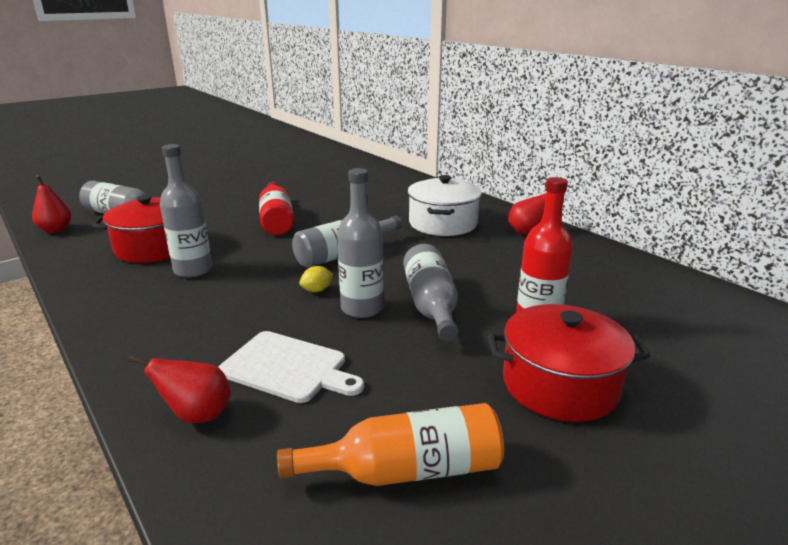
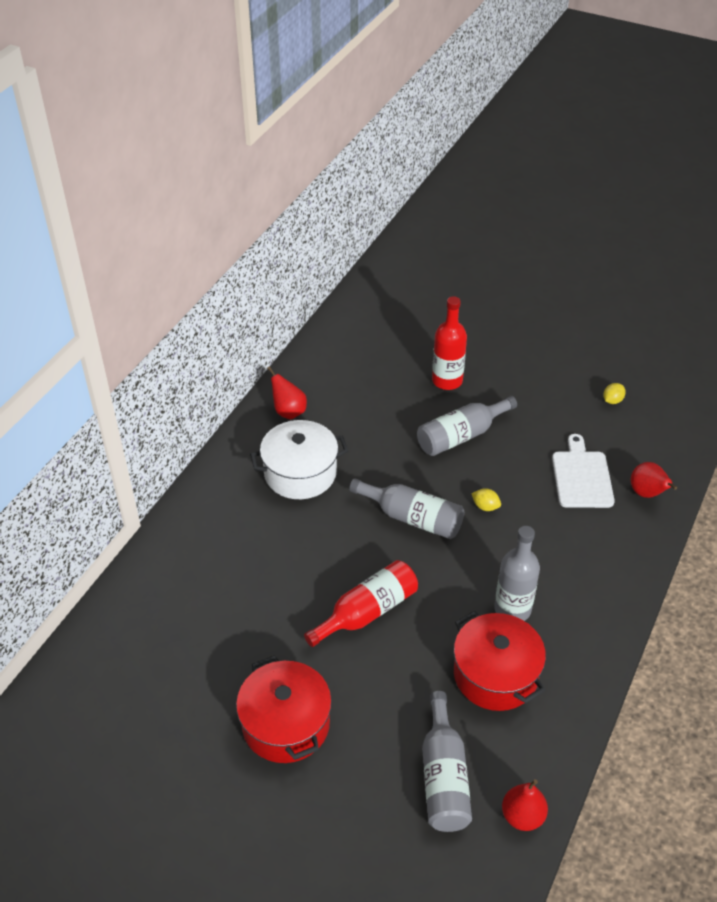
camera: 115 degrees left, 20 degrees up
orange bottle [277,403,504,486] -> yellow lemon [603,383,626,404]
grey bottle [337,168,384,318] -> none
red pot [488,304,651,422] -> red pot moved to [236,655,332,763]

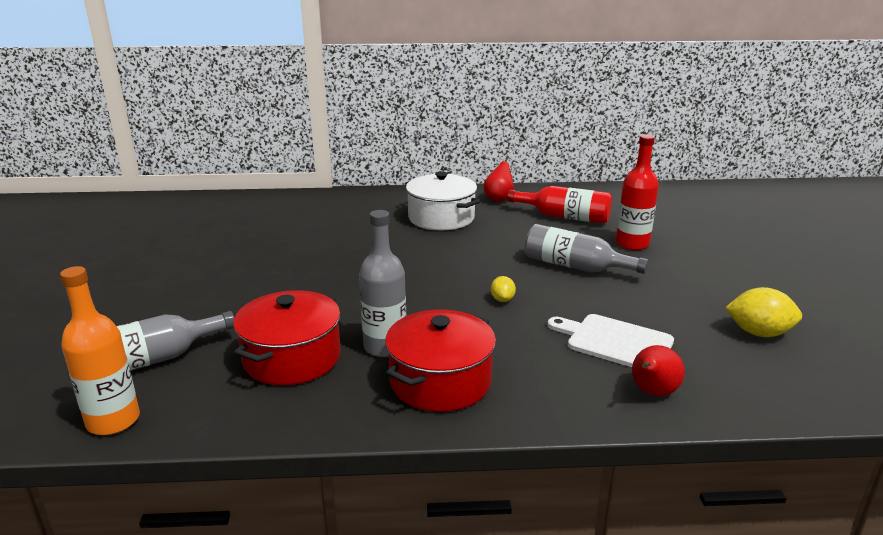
camera: 60 degrees right, 20 degrees down
red pot [236,655,332,763] -> red pot moved to [385,309,496,412]
red bottle [304,560,418,647] -> red bottle moved to [507,186,612,224]
grey bottle [349,478,464,539] -> none
red pear [502,779,548,831] -> orange bottle [60,266,140,435]
white cutting board [552,434,615,508] -> white cutting board turned 120 degrees counterclockwise [548,314,674,367]
yellow lemon [603,383,626,404] -> yellow lemon [725,287,802,337], size x1.81

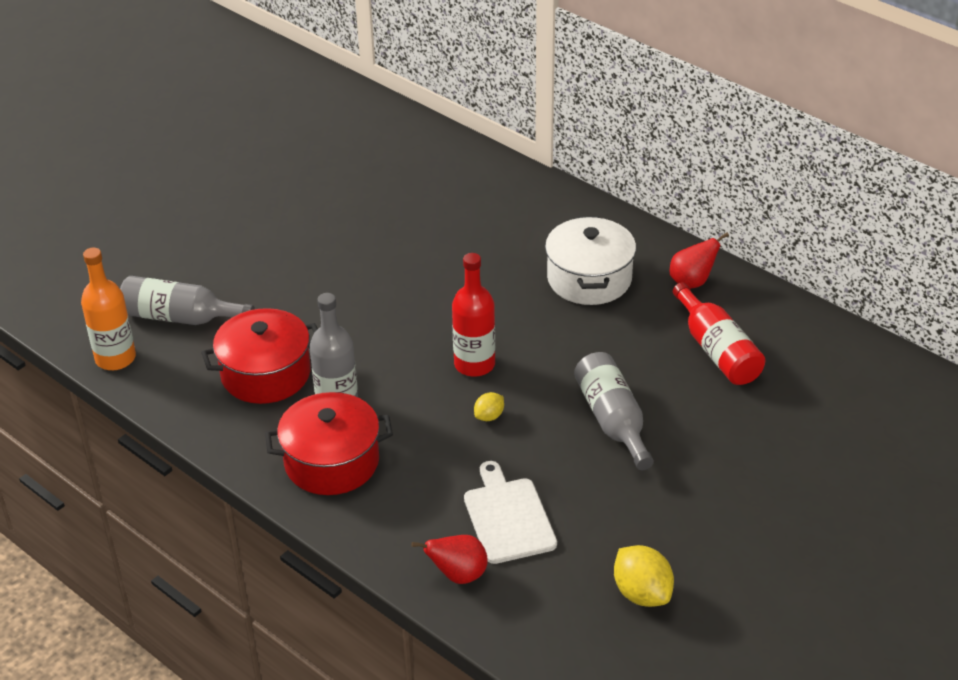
camera: 45 degrees right, 15 degrees up
red bottle [616,134,659,250] -> red bottle moved to [452,253,495,377]

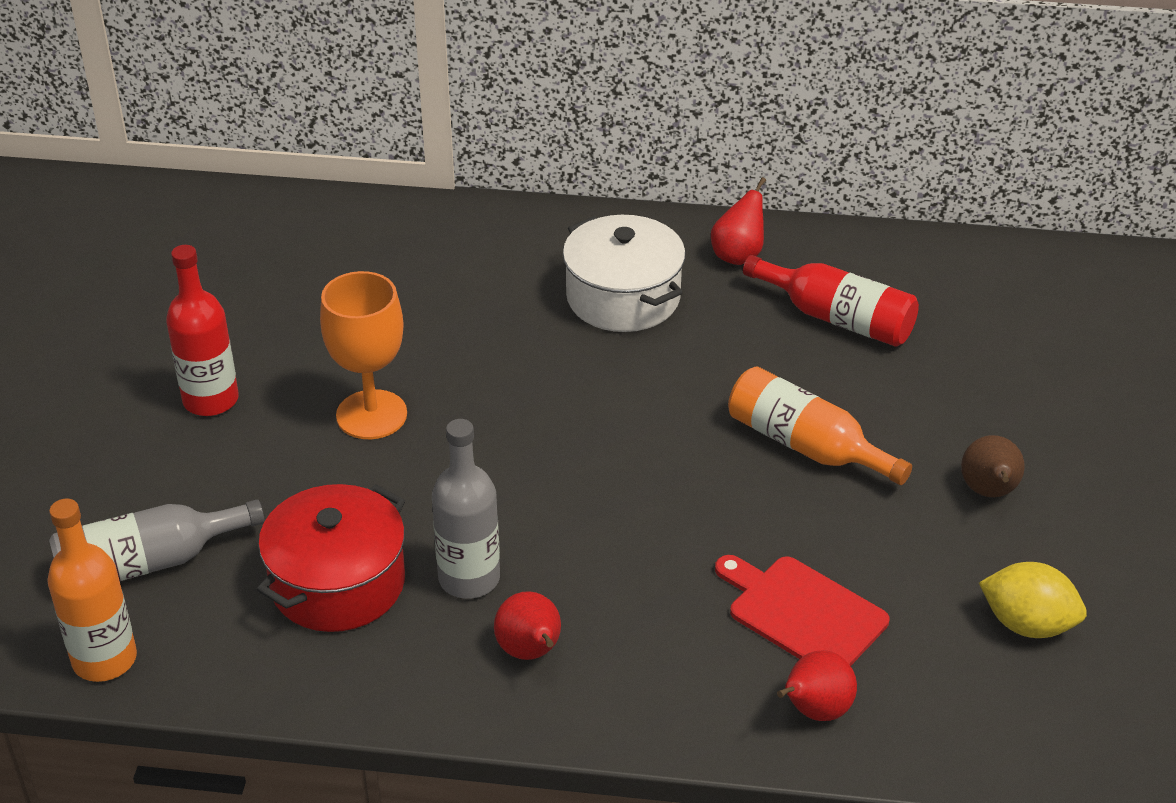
camera: 35 degrees left, 0 degrees up
red pot [265,392,393,495] -> red pear [494,591,561,660]
red bottle [452,253,495,377] -> red bottle moved to [166,245,239,416]
white cutting board [464,461,557,564] -> red cutting board [715,555,889,666]
yellow lemon [474,392,504,421] -> none
grey bottle [574,352,654,470] -> orange bottle [728,366,912,485]
none -> orange goblet [320,271,407,439]
none -> brown pear [961,435,1025,497]

